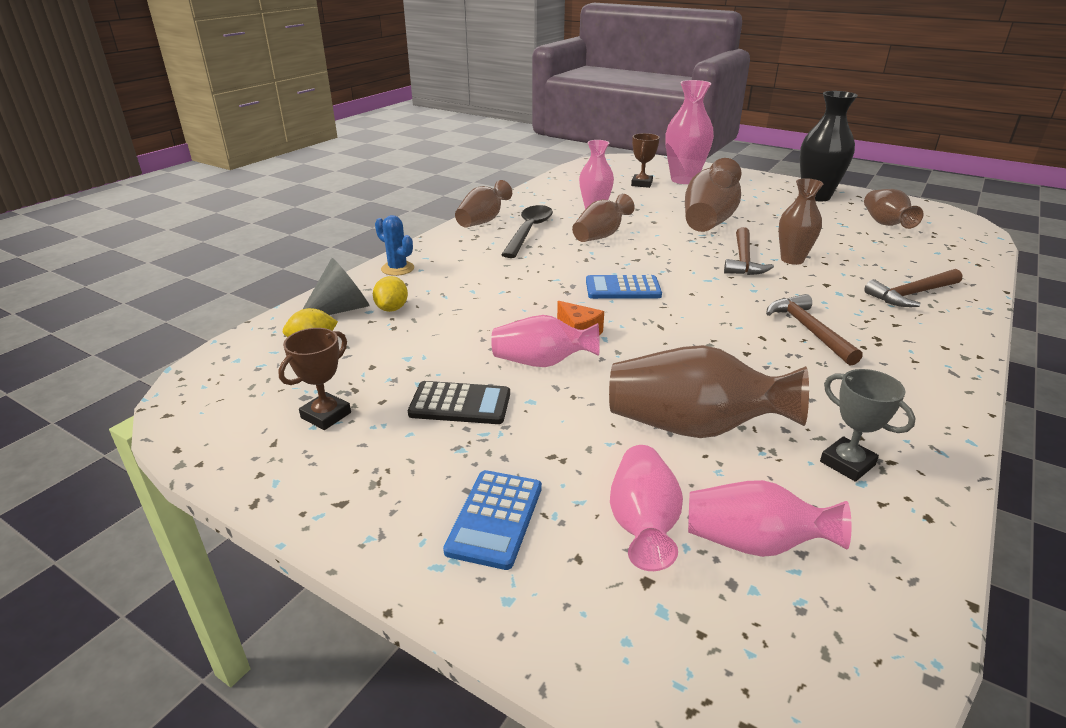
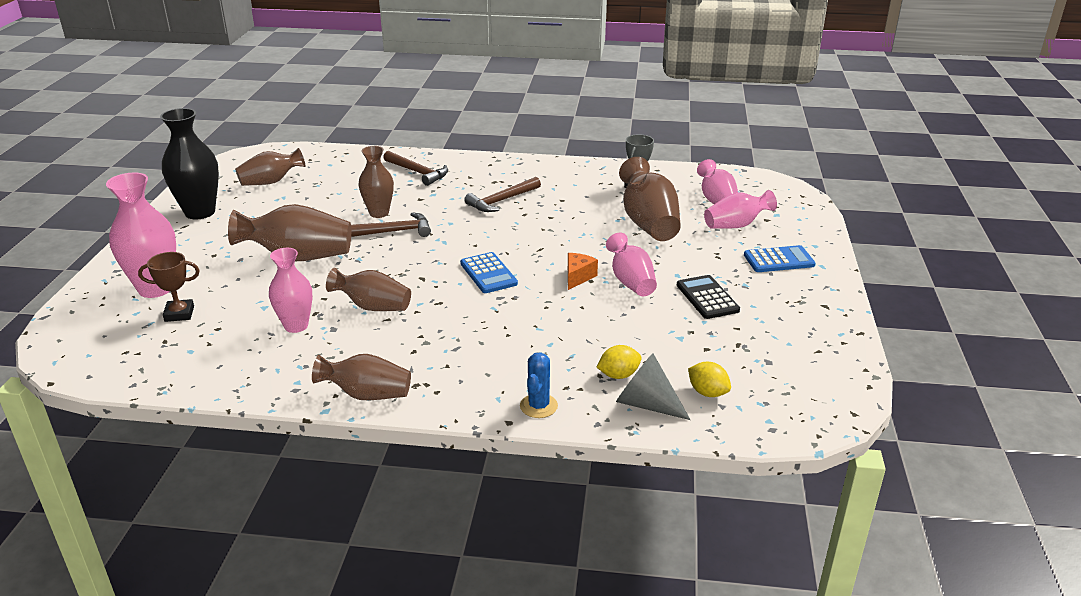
camera: 115 degrees left, 0 degrees up
brown trophy [278,328,351,430] -> none
black spoon [501,205,553,258] -> none

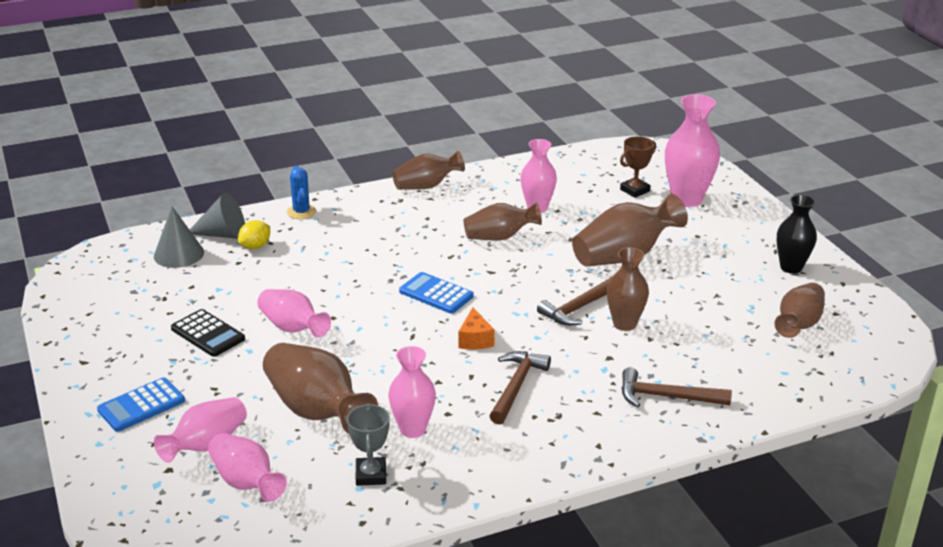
camera: 150 degrees right, 0 degrees up
black vase [160,108,219,220] -> black vase [777,195,817,274], size x0.66
orange cheese [568,253,598,290] -> orange cheese moved to [459,307,495,350]
yellow lemon [688,362,731,397] -> grey cone [154,206,204,268]
none -> pink vase [388,346,436,438]

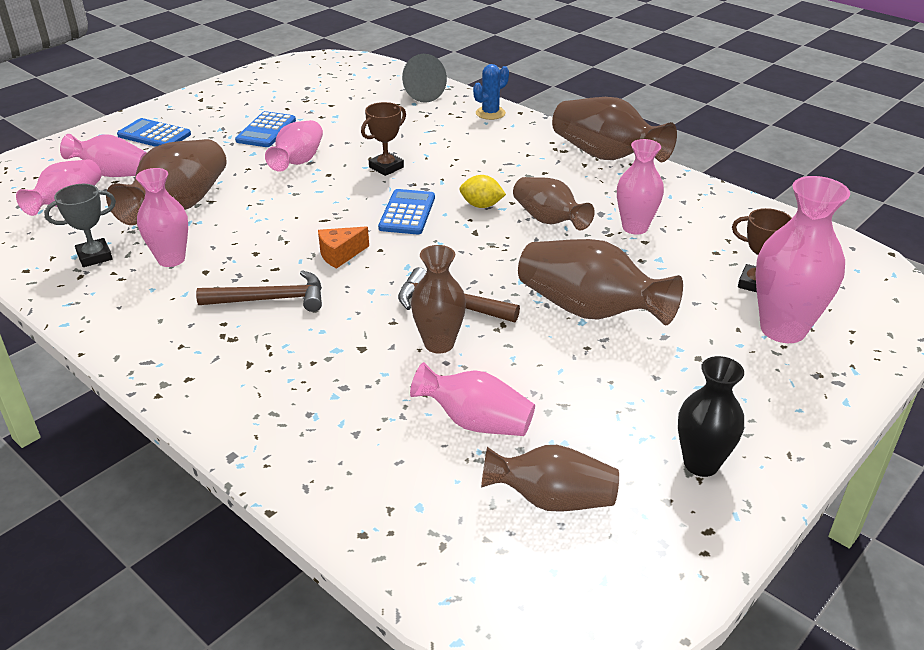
camera: 65 degrees right, 5 degrees up
grey cone [154,206,204,268] -> none
black calculator [171,309,245,357] -> blue calculator [235,111,296,147]
yellow lemon [238,220,270,249] -> yellow lemon moved to [459,175,506,208]
brown vase [392,151,465,190] -> brown vase [552,97,677,162], size x1.52
brown hammer [621,367,732,407] -> none
none -> brown trophy [361,102,406,176]
none -> pink vase [410,362,535,436]

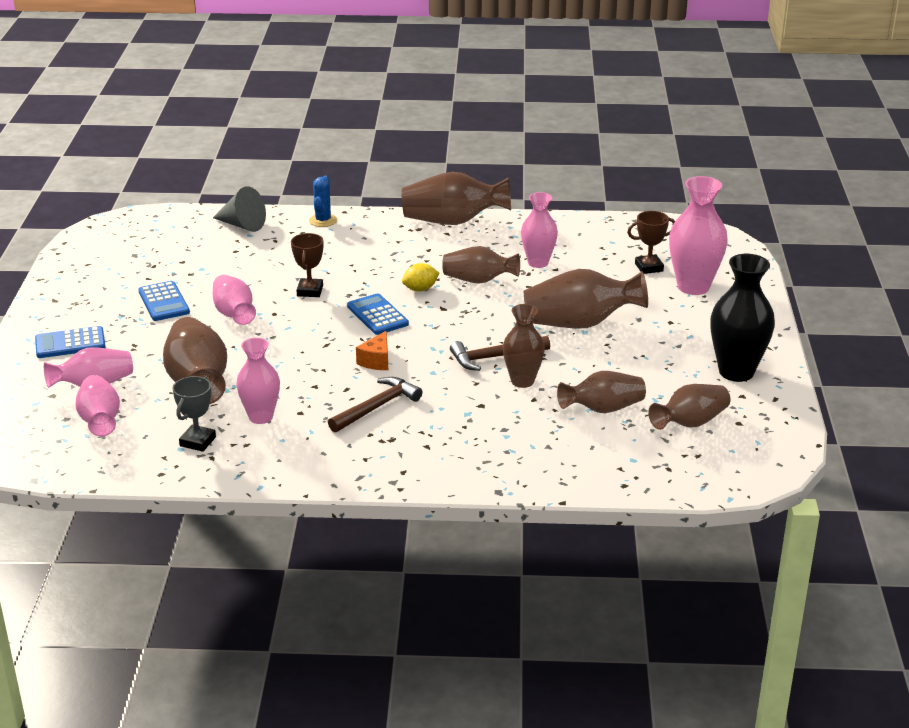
camera: 40 degrees left, 5 degrees down
pink vase [410,362,535,436] -> brown vase [557,371,646,413]
black vase [678,356,744,477] -> black vase [710,254,775,382], size x1.52

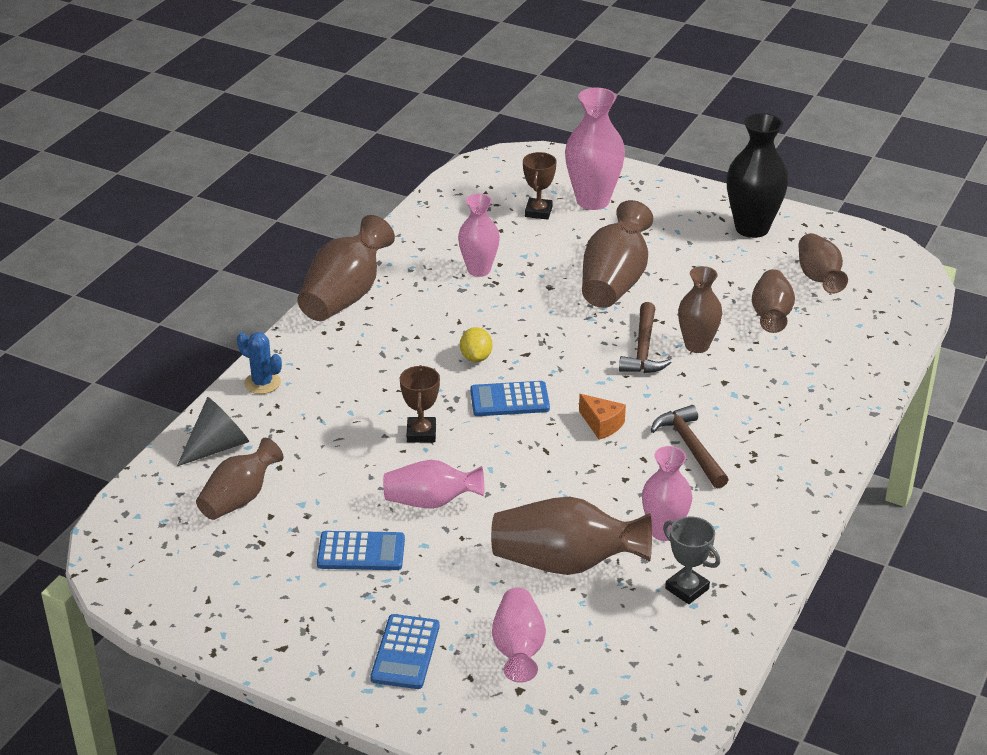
camera: 65 degrees left, 5 degrees up
pink vase [76,375,120,436] -> none
brown trophy [291,233,324,297] -> brown trophy turned 60 degrees clockwise [400,365,440,442]
brown vase [442,246,520,284] -> brown vase moved to [196,438,284,520]

